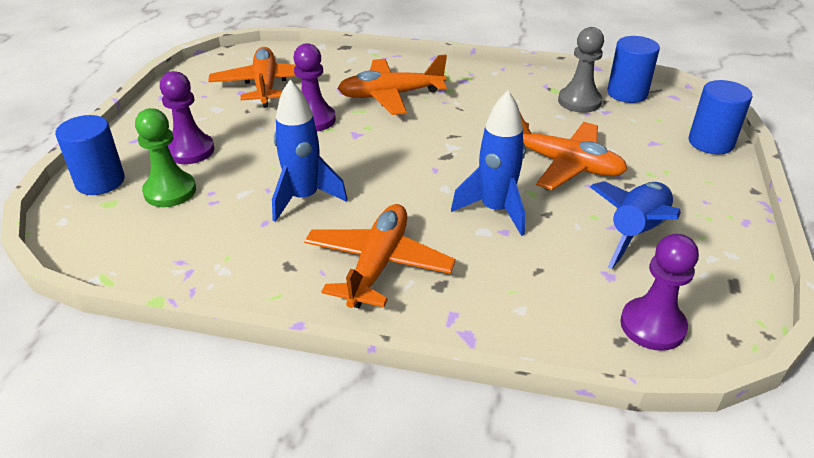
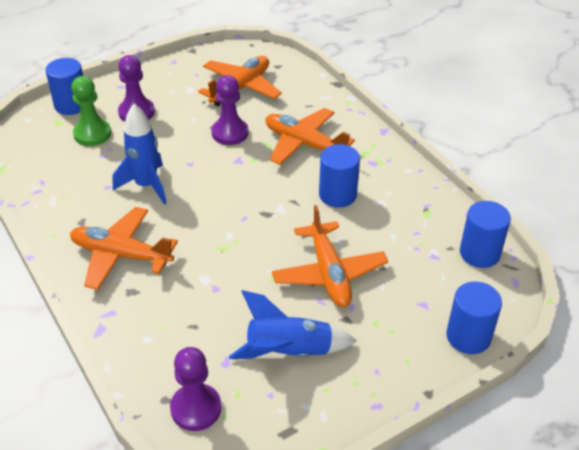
camera: 45 degrees right, 5 degrees up
orange plane [304,204,456,308] -> orange plane turned 135 degrees counterclockwise [70,207,178,290]
blue rocket [451,91,526,236] -> none
grey pawn [558,27,604,113] -> none
none -> blue cylinder [319,144,360,208]

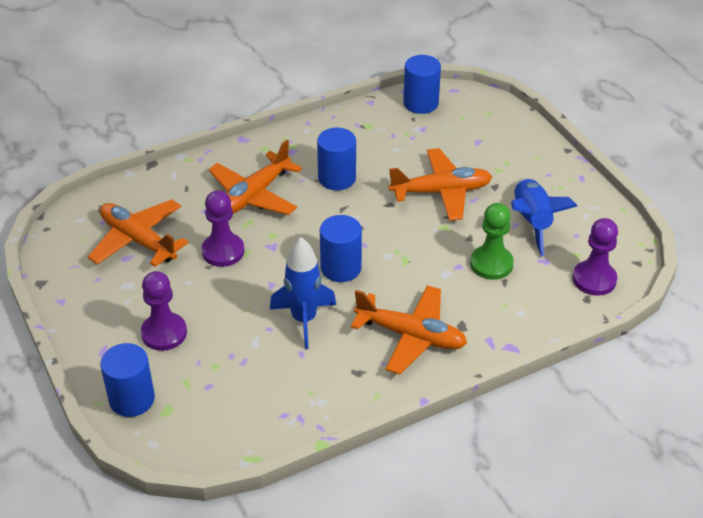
camera: 85 degrees left, 0 degrees up
orange plane [70,207,178,290] -> orange plane turned 90 degrees counterclockwise [351,285,467,375]
green pawn [71,76,111,146] -> green pawn moved to [470,203,514,280]
blue cylinder [446,282,502,354] -> blue cylinder moved to [320,215,362,282]

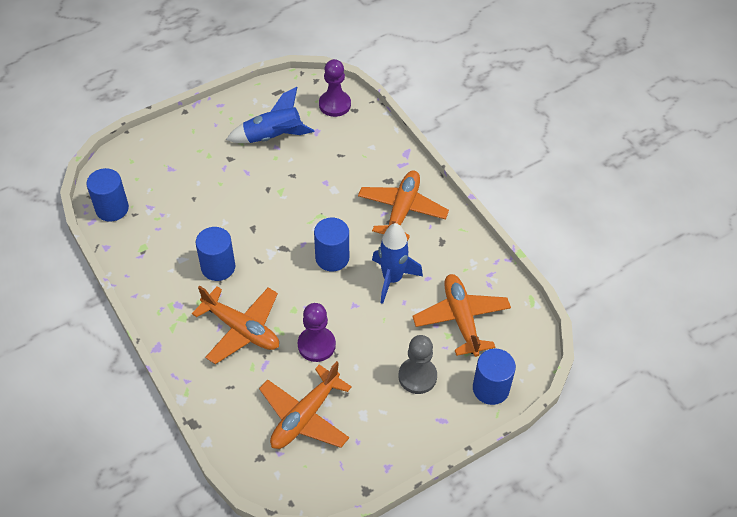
camera: 95 degrees left, 10 degrees up
purple pawn [141,271,187,351] -> grey pawn [399,335,437,394]
orange plane [389,148,492,221] -> orange plane moved to [413,274,511,357]
green pawn [470,203,514,280] -> none

